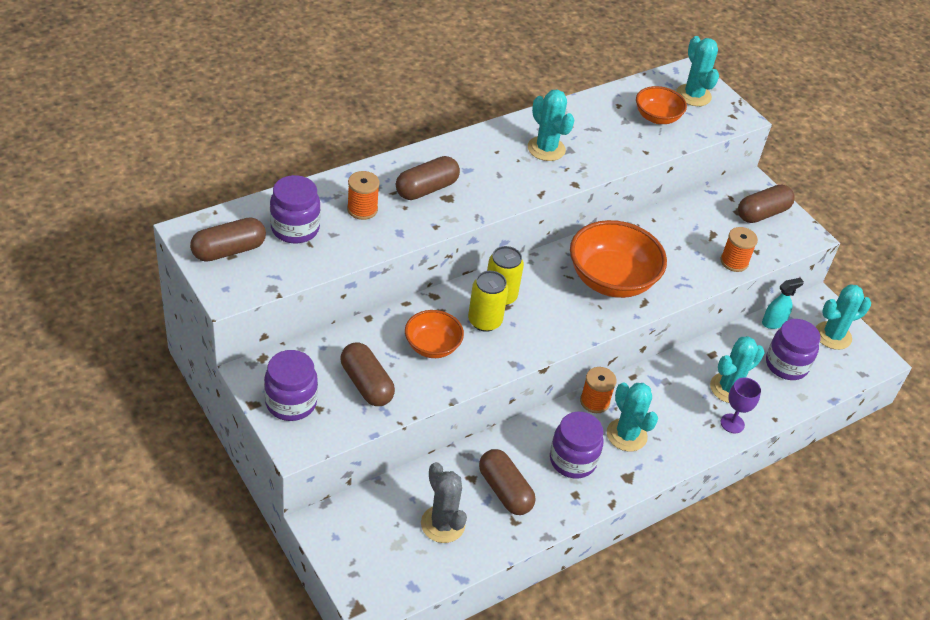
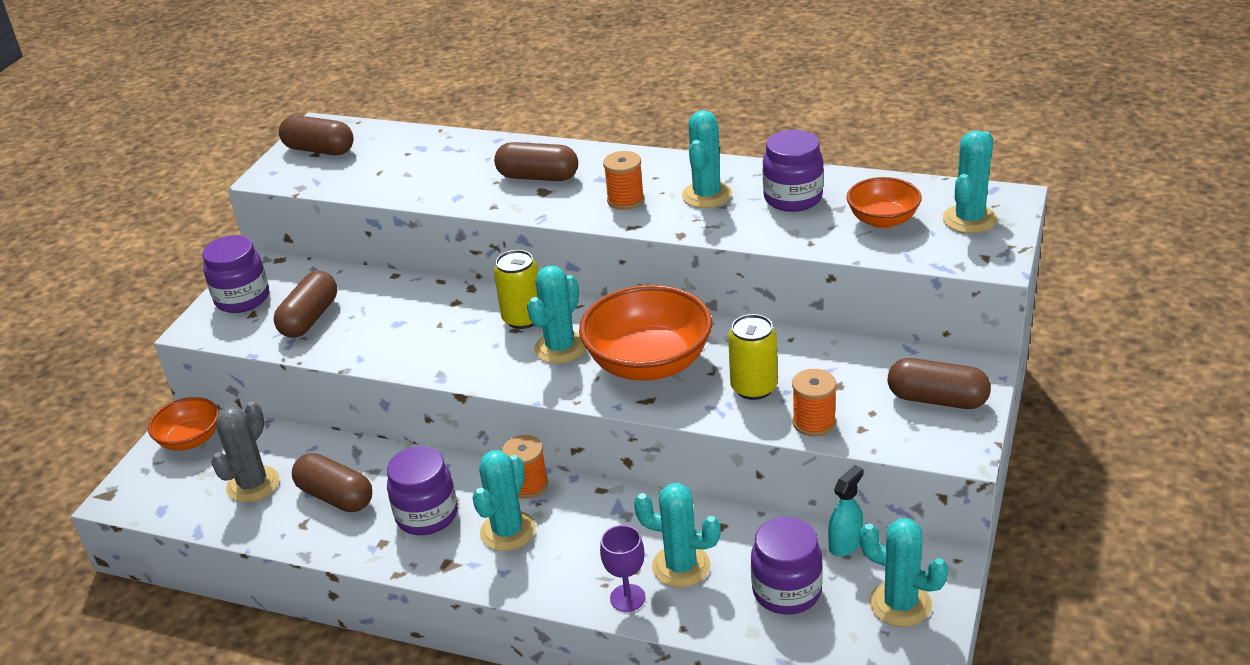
camera: 60 degrees right, 10 degrees down
purple jar [270,175,321,244] -> purple jar moved to [763,130,824,212]
orange spool [347,171,380,220] -> orange spool moved to [603,151,644,210]
orange bowl [405,310,464,358] -> orange bowl moved to [148,397,219,451]
yellow can [468,271,508,332] -> yellow can moved to [728,314,778,400]
brown capsule [479,449,535,515] -> brown capsule turned 75 degrees counterclockwise [292,453,372,512]
turquoise spray bottle [762,278,804,329] -> turquoise spray bottle turned 75 degrees counterclockwise [828,465,864,557]
none -> turquoise cactus [527,266,586,364]

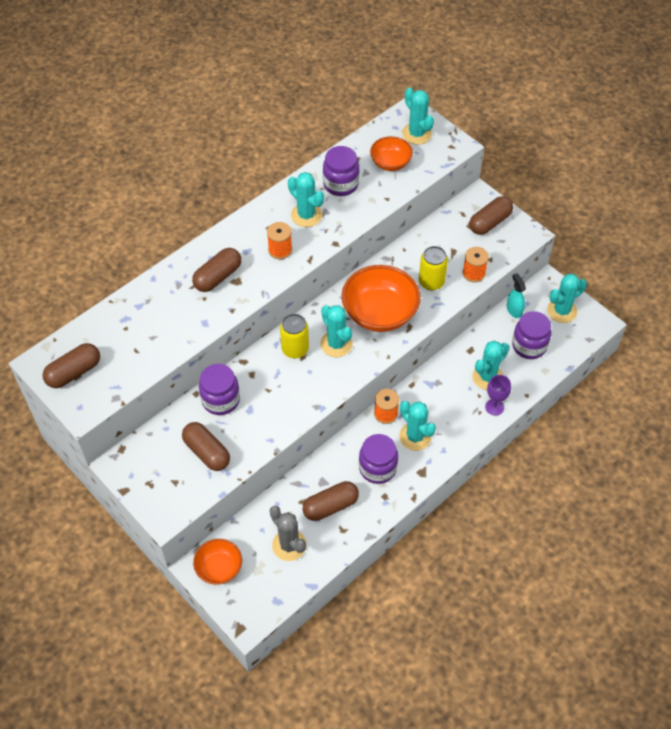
camera: 65 degrees left, 20 degrees up
purple jar [202,235,269,313] -> purple jar moved to [199,364,240,415]

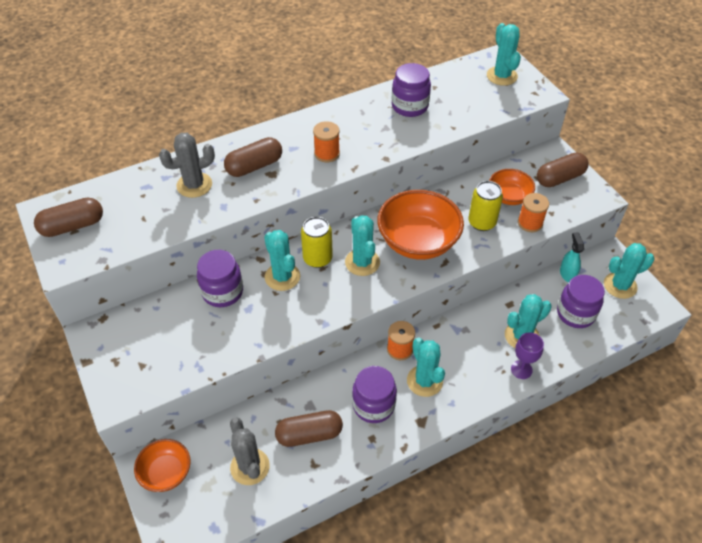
camera: 15 degrees right, 5 degrees down
brown capsule [182,422,230,471] -> none
turquoise cactus [288,172,324,227] -> turquoise cactus moved to [264,230,300,291]
orange bowl [370,136,413,171] -> orange bowl moved to [489,169,535,205]
none -> grey cactus [159,133,215,198]

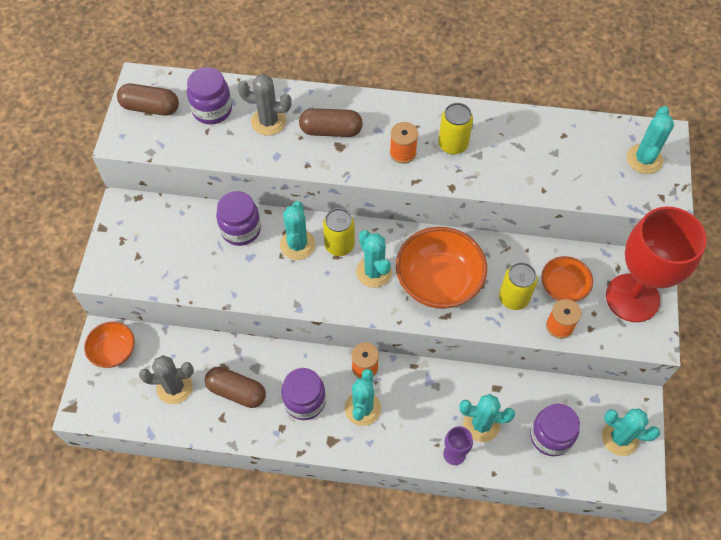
camera: 35 degrees right, 10 degrees up
grey cactus [230,417,270,485] -> grey cactus turned 75 degrees clockwise [139,355,194,404]
turquoise cactus [345,215,380,276] -> turquoise cactus turned 45 degrees counterclockwise [356,230,392,288]
purple jar [392,63,431,117] -> purple jar moved to [187,67,232,124]
brown capsule [537,153,589,187] -> red goblet [606,207,707,322]
turquoise spray bottle [560,232,584,282] -> none
none -> yellow can [438,103,473,155]

